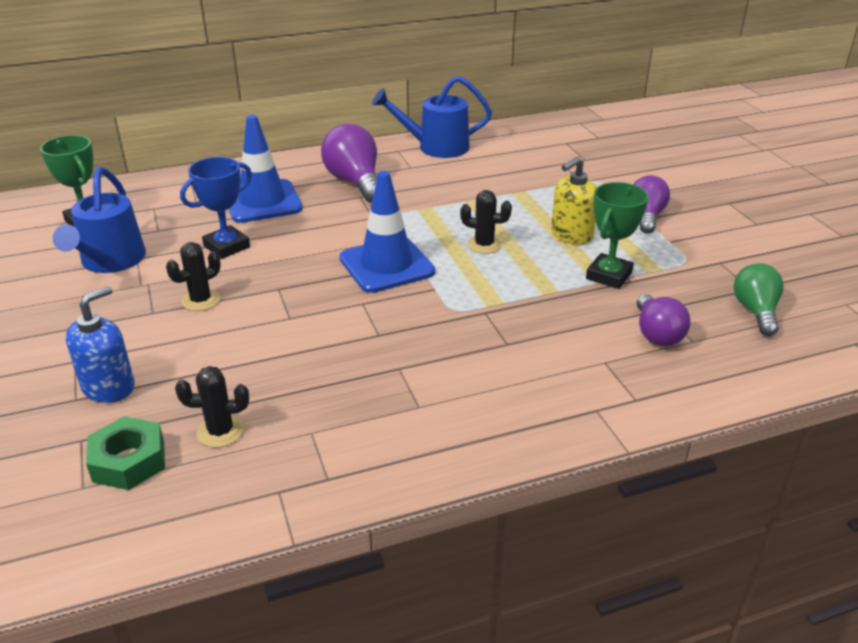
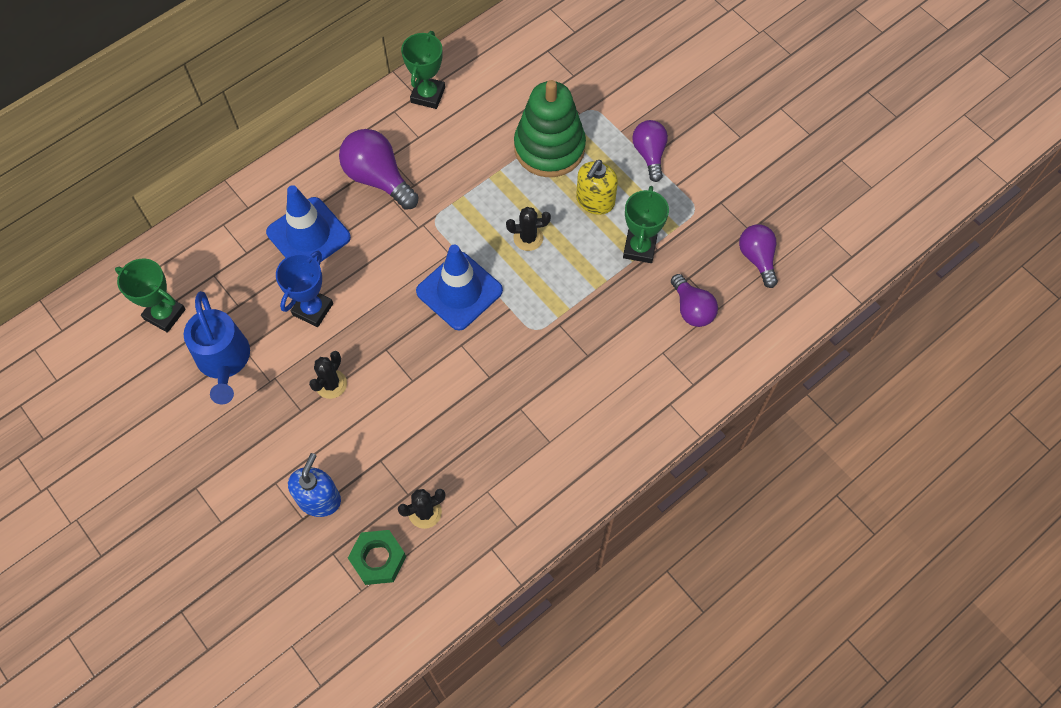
camera: 20 degrees left, 30 degrees up
blue watering can [372,76,492,158] -> green trophy [401,31,445,109]
green light bulb [733,263,783,336] -> purple light bulb [739,224,778,288]
none -> green stacking toy [514,80,586,177]

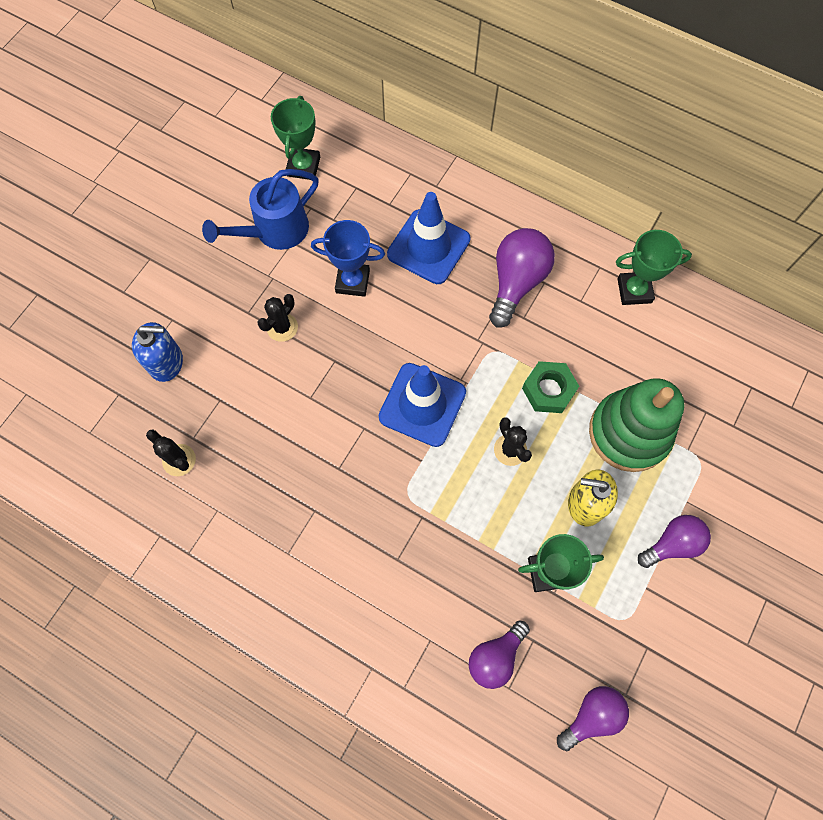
camera: 70 degrees right, 5 degrees up
black cactus [309,351,347,399] -> black cactus turned 60 degrees counterclockwise [257,294,298,342]
green nut [348,530,406,585] -> green nut moved to [522,361,579,413]

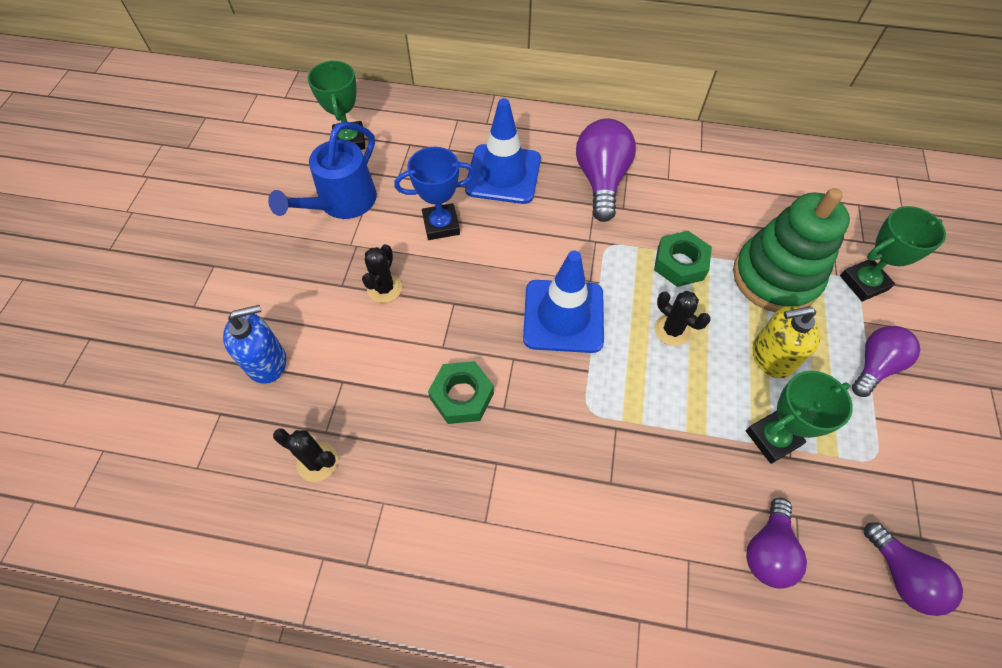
camera: 20 degrees left, 10 degrees down
purple light bulb [557,686,629,751] -> purple light bulb turned 120 degrees clockwise [864,522,963,616]
green trophy [616,230,692,305] -> green trophy moved to [840,206,946,301]
none -> green nut [428,361,494,424]

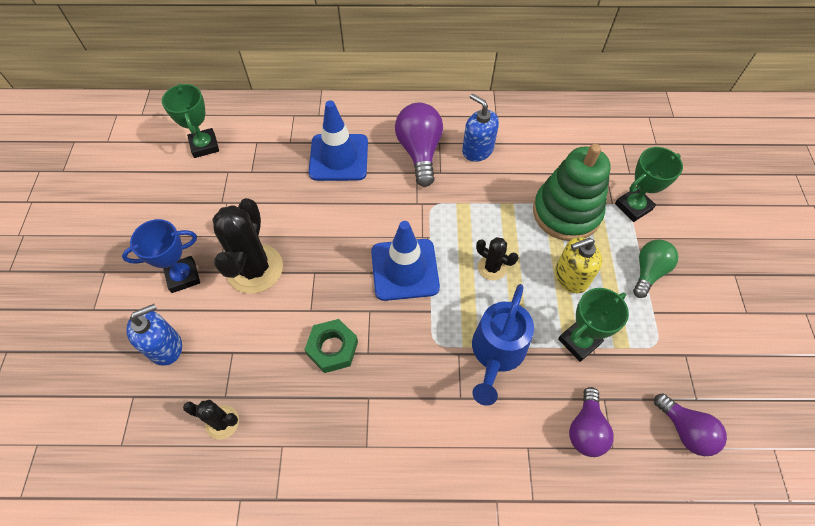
camera: 10 degrees left, 0 degrees up
blue watering can [268,122,377,219] -> blue watering can moved to [472,284,534,406]
black cactus [362,244,402,303] -> black cactus [212,198,283,294], size x1.93
blue trophy [394,147,475,240] -> blue trophy moved to [122,219,200,293]
green nut [654,231,712,287] -> none
purple light bulb [852,326,920,397] -> green light bulb [633,239,678,298]
none -> blue soap dispenser [462,94,499,162]

